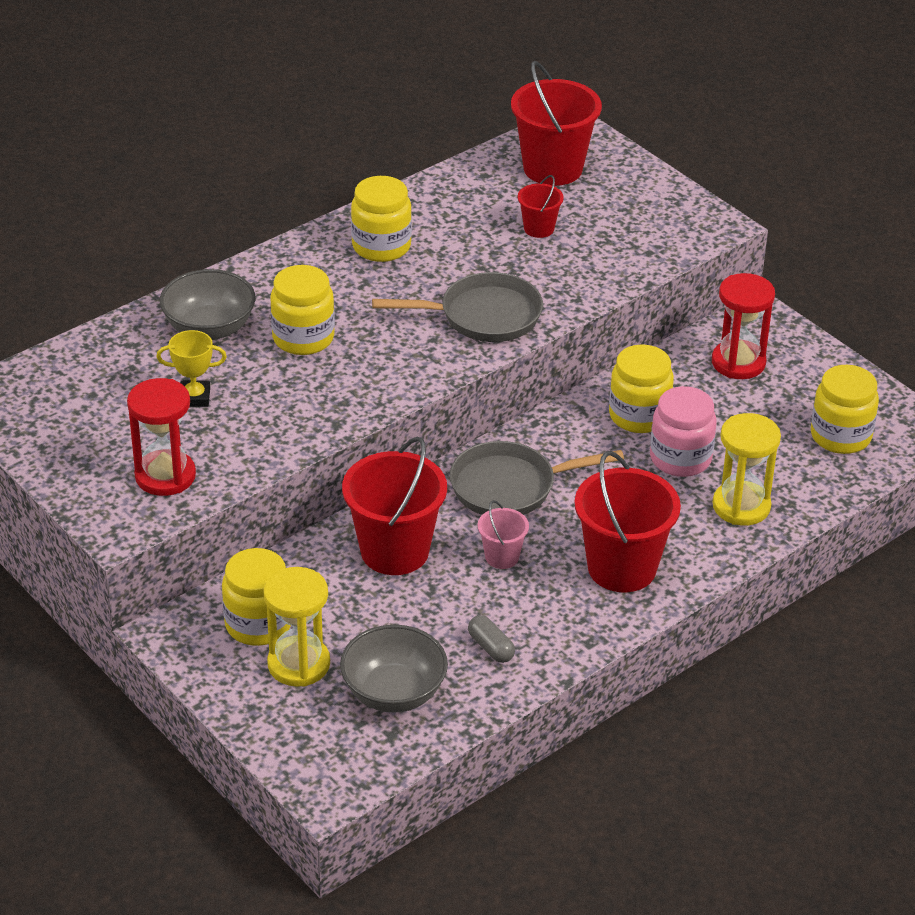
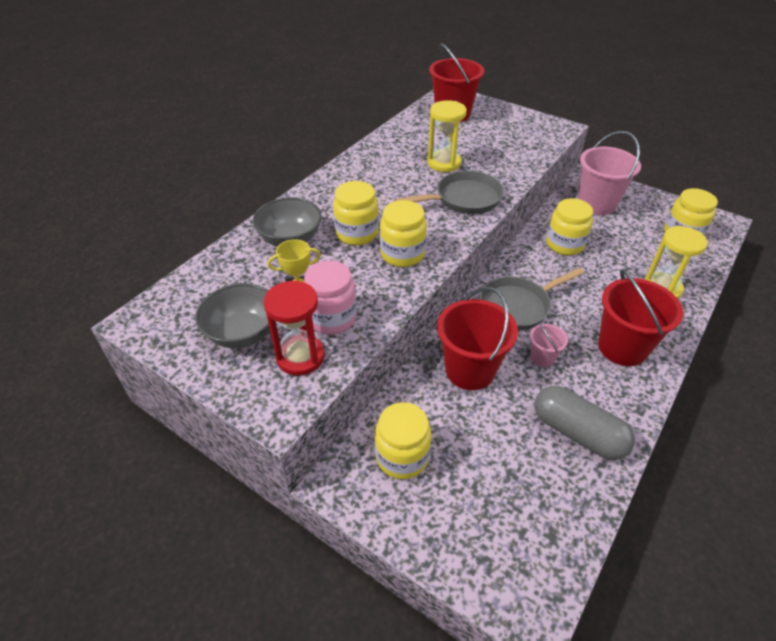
camera: 15 degrees left, 5 degrees up
yellow hourglass [263,567,330,687] -> yellow hourglass moved to [427,100,467,172]
grey bowl [340,625,448,713] -> grey bowl moved to [195,283,270,348]
yellow jar [351,176,412,262] -> yellow jar moved to [380,200,427,267]
grey capsule [468,615,515,663] -> grey capsule [534,386,635,460], size x2.12
red bucket [518,175,564,238] -> none
pink jar [650,386,717,477] -> pink jar moved to [304,261,357,334]
red hourglass [712,273,775,379] -> pink bucket [579,131,641,215]

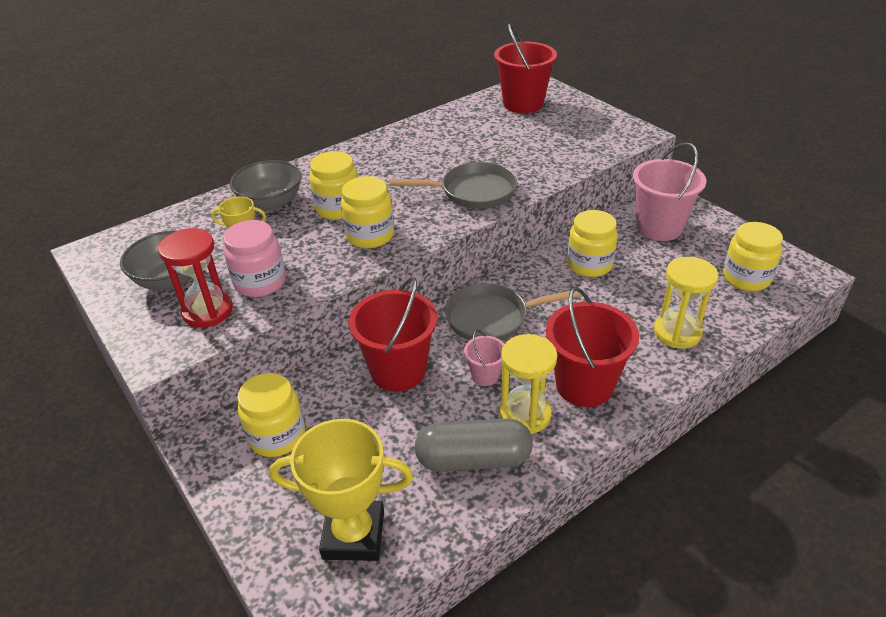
camera: 20 degrees right, 5 degrees down
yellow hourglass [427,100,467,172] -> yellow hourglass moved to [500,334,557,434]
grey capsule [534,386,635,460] -> grey capsule turned 60 degrees counterclockwise [415,418,533,472]
none -> yellow trophy [270,419,413,561]

